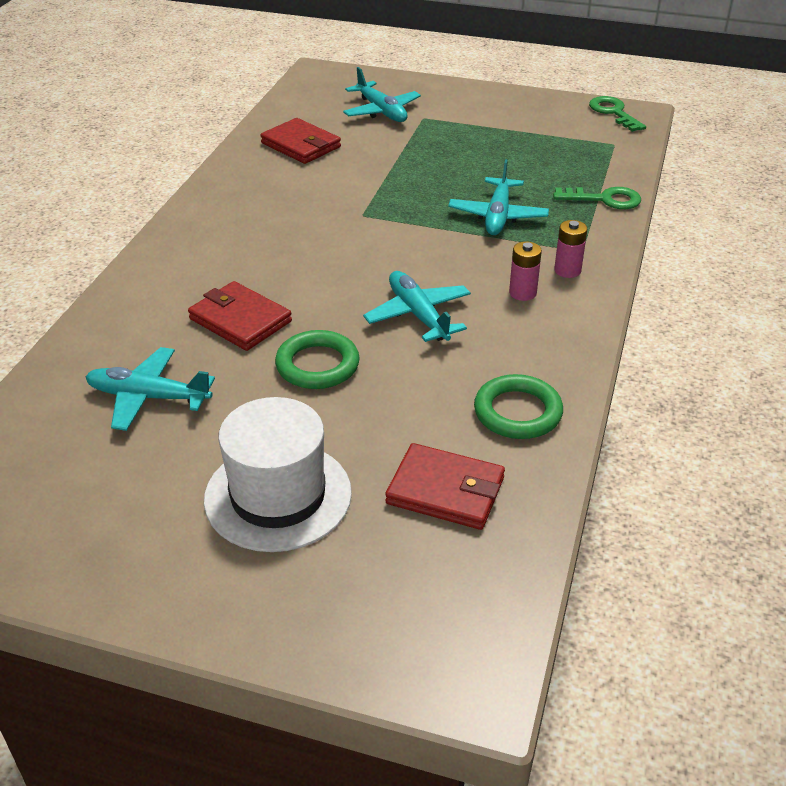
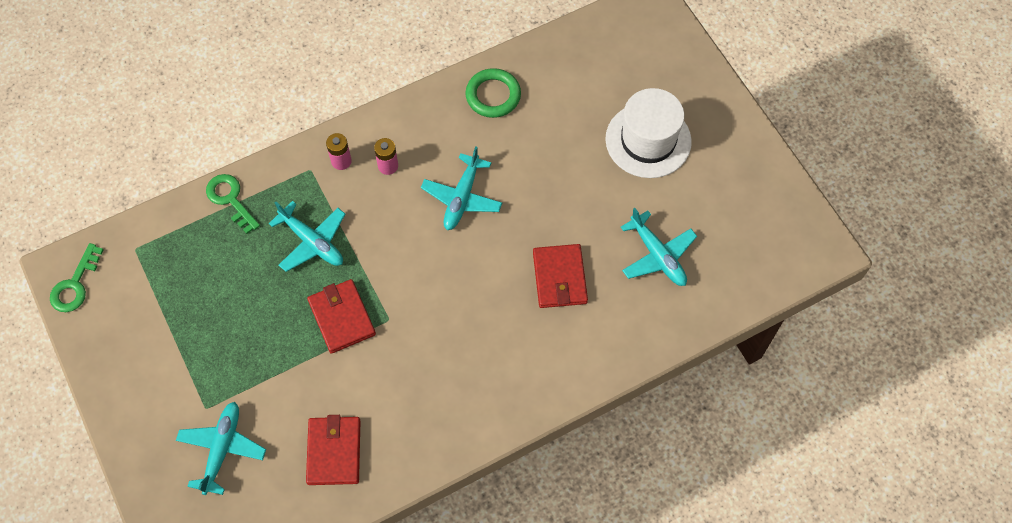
camera: 135 degrees left, 25 degrees up
green ring [275,330,360,389] -> none
red wallet [385,443,505,530] -> red wallet moved to [307,279,376,354]
turquoise plane [448,159,549,235] -> turquoise plane turned 75 degrees clockwise [269,201,345,272]

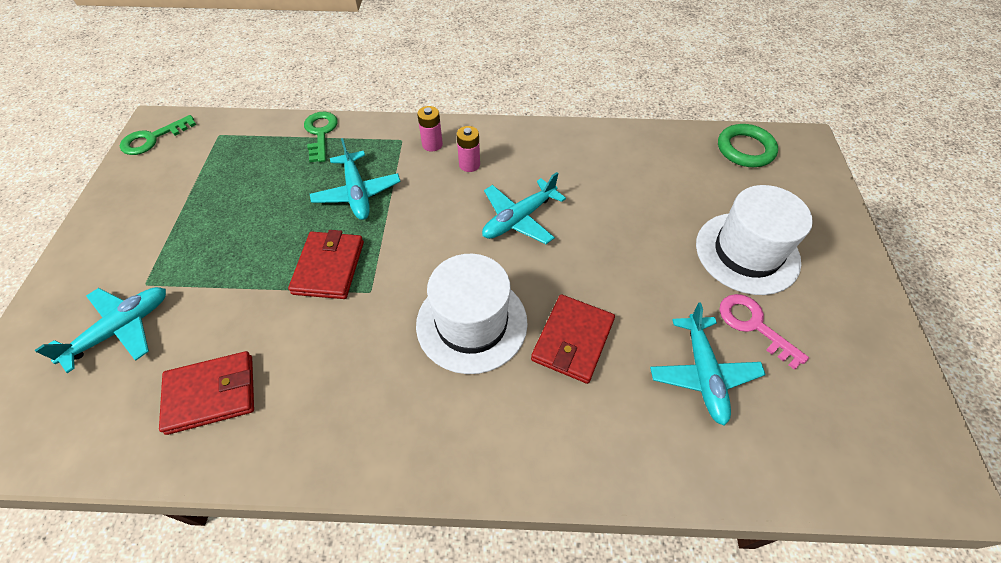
camera: 30 degrees right, 10 degrees down
red wallet [306,415,360,485] -> red wallet turned 45 degrees clockwise [159,351,254,435]
green ring [465,68,521,118] -> green ring moved to [718,124,778,167]
none -> white hat [416,254,528,374]
none -> pink key [720,294,809,370]

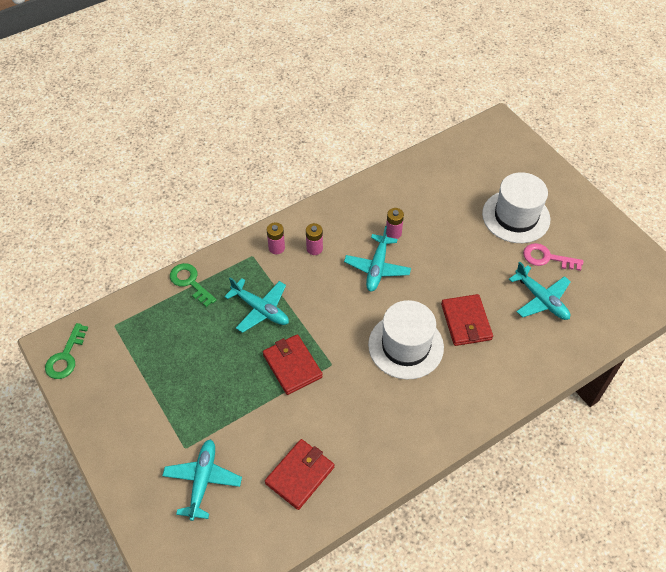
camera: 35 degrees left, 0 degrees up
green ring [718,124,778,167] -> none
none -> pink battery [386,208,404,239]

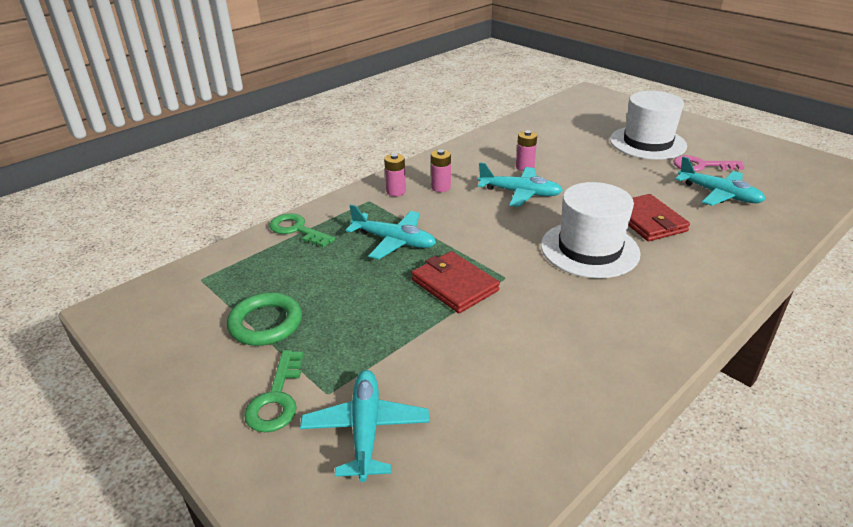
camera: 10 degrees left, 20 degrees down
green key [45,323,88,379] -> green key moved to [244,350,303,433]
red wallet [265,439,334,510] -> none
turquoise plane [344,226,411,292] -> turquoise plane turned 75 degrees counterclockwise [478,162,563,207]
none -> green ring [227,292,302,346]

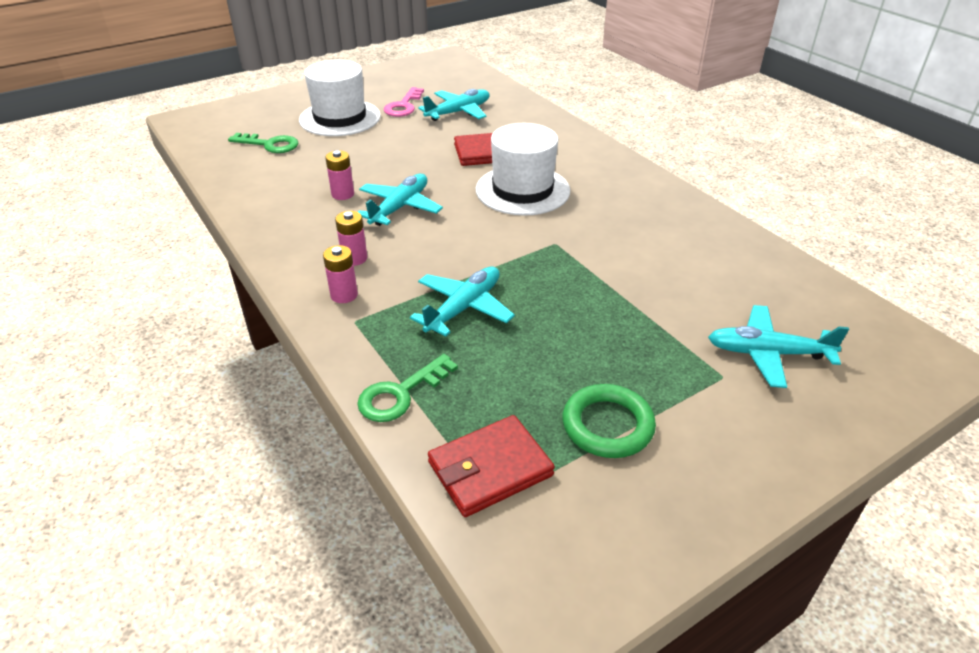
camera: 80 degrees left, 5 degrees up
green key [244,350,303,433] -> green key moved to [228,133,298,153]
red wallet [412,251,500,313] -> red wallet moved to [428,415,555,517]

